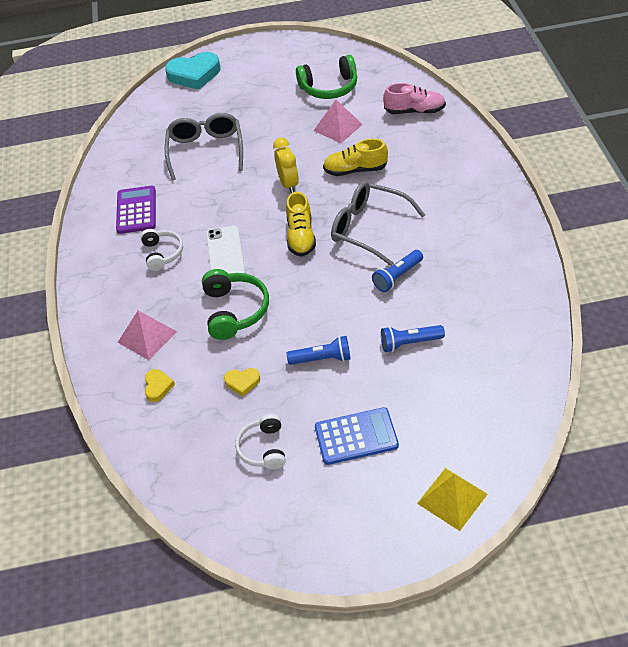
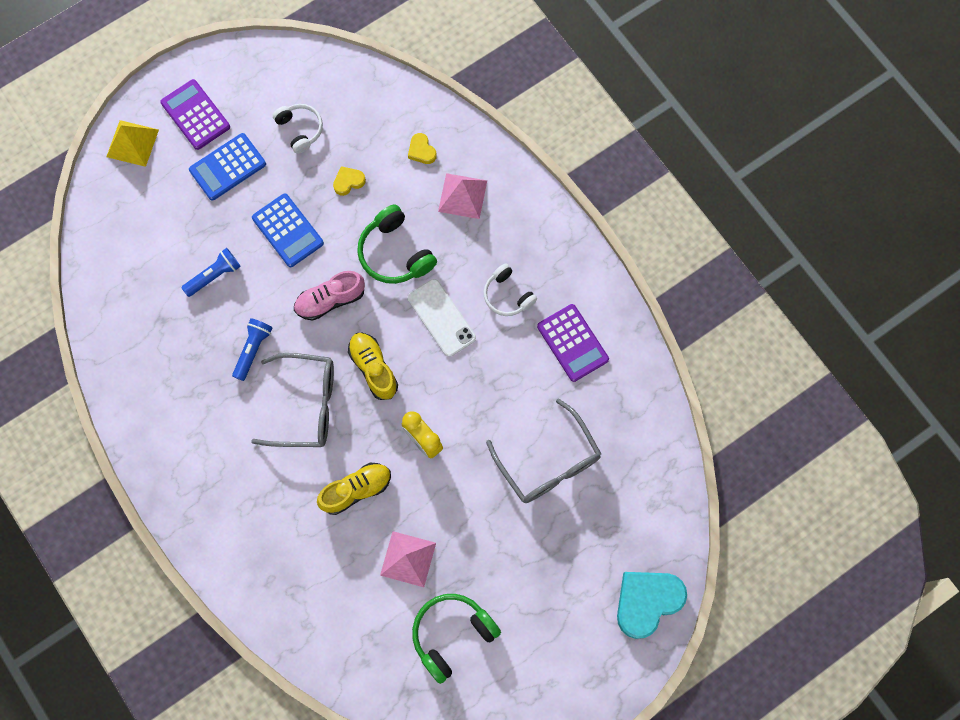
camera: 150 degrees right, 25 degrees up
blue flashlight [287,336,351,365] -> blue calculator [252,193,324,267]
pink shoe [383,83,446,114] -> pink shoe moved to [294,271,365,321]
none -> purple calculator [160,79,230,150]

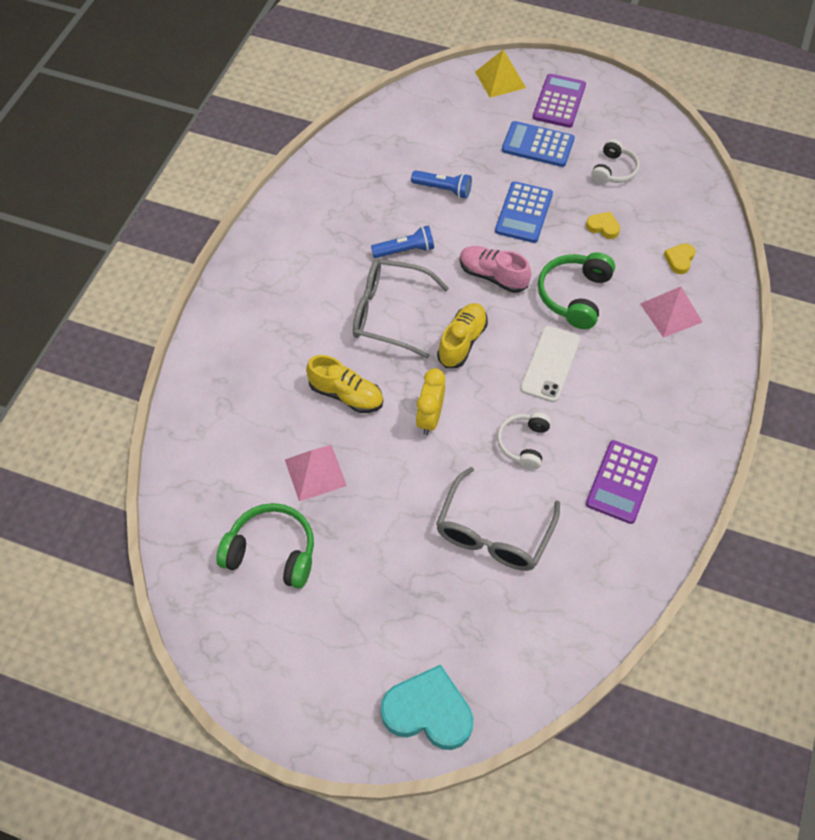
camera: 55 degrees right, 15 degrees down
grey glasses [251,353,334,447] -> grey glasses turned 135 degrees clockwise [353,259,449,359]
white headphones [484,263,537,316] -> white headphones moved to [497,412,551,470]

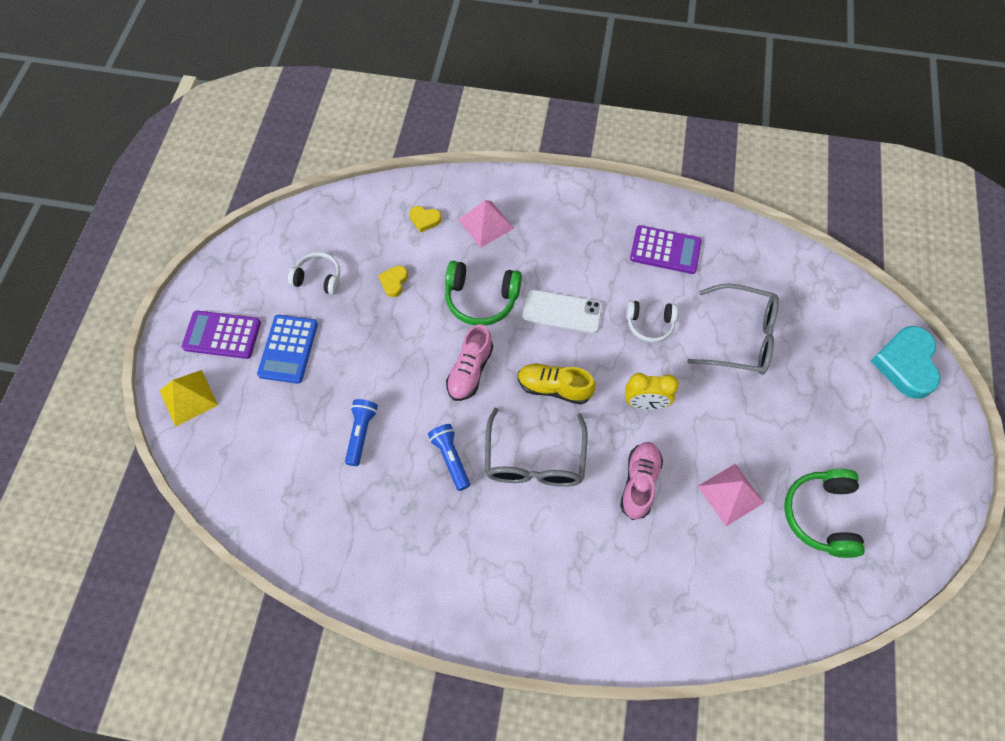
camera: 100 degrees left, 5 degrees up
yellow shoe [306,355,383,413] -> pink shoe [620,442,663,520]
blue calculator [495,181,553,243] -> none

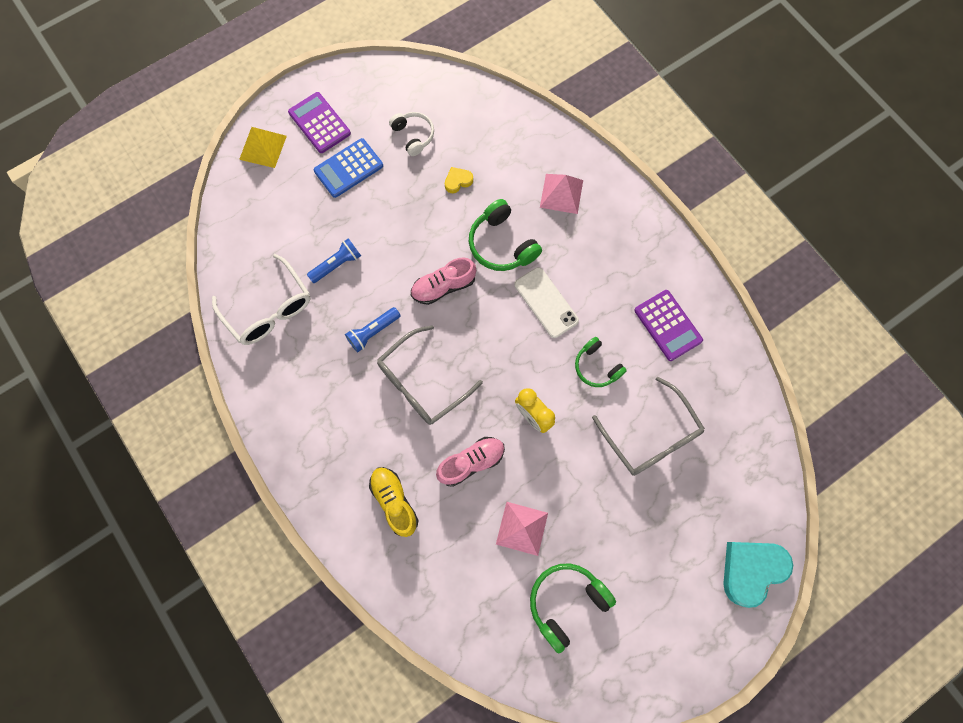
camera: 45 degrees right, 10 degrees up
yellow heart [409,206,441,232] -> none
blue flashlight [428,424,470,491] -> blue flashlight turned 150 degrees counterclockwise [345,307,401,352]
yellow shoe [518,363,596,405] -> yellow shoe moved to [369,467,418,537]
white headphones [626,300,678,343] -> green headphones [575,337,627,387]
none -> white glasses [212,254,311,345]

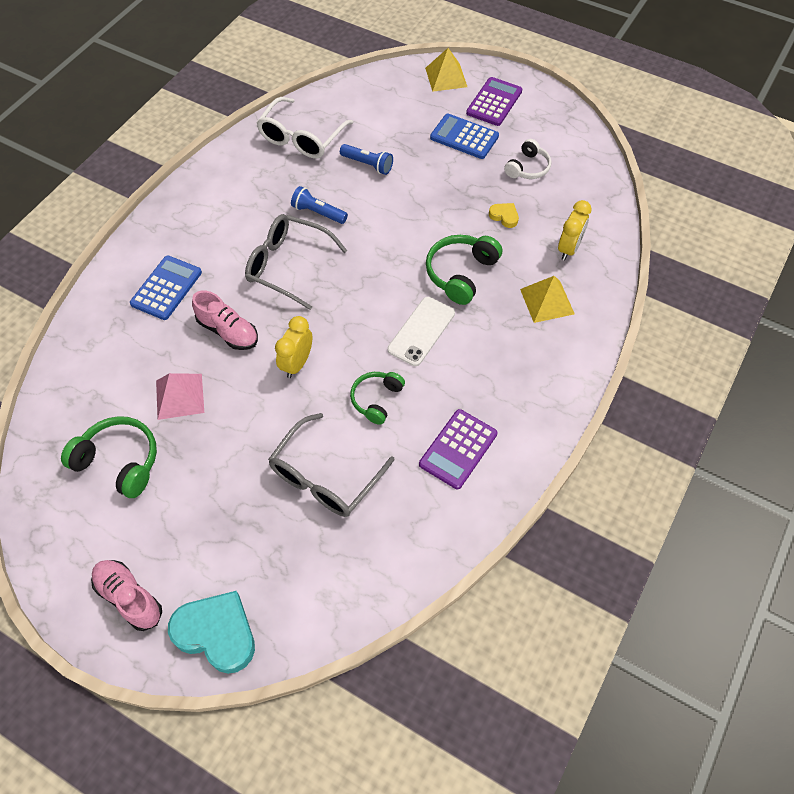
camera: 65 degrees right, 15 degrees down
yellow shoe [369,467,418,537] -> blue calculator [130,256,202,320]
pink shoe [411,258,476,305] -> pink shoe moved to [91,560,162,631]
pink pyramid [540,174,583,214] -> yellow pyramid [520,276,575,323]
none -> yellow clock [558,200,592,260]

